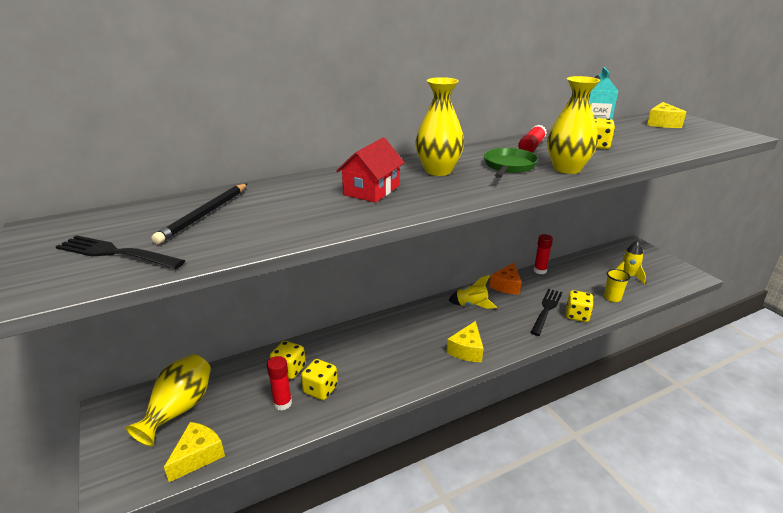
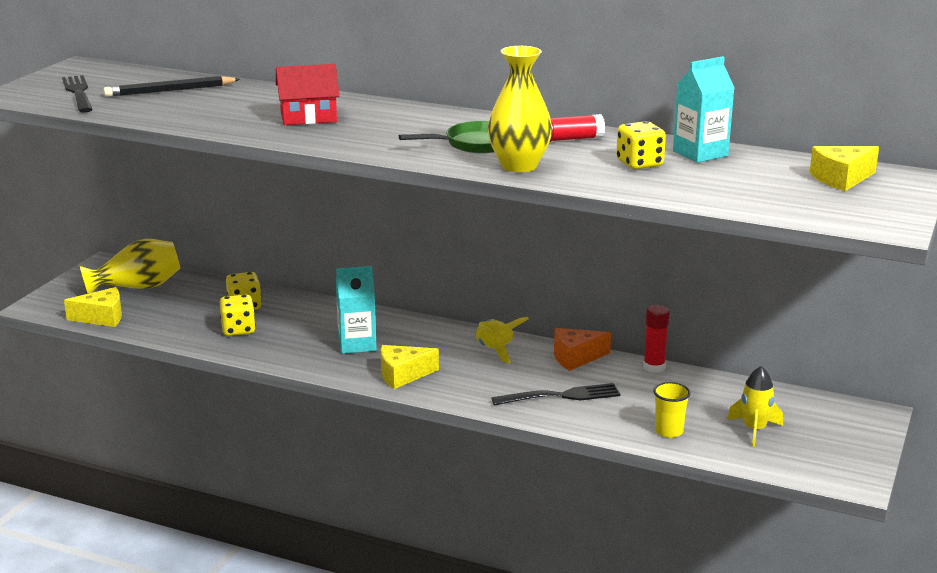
camera: 50 degrees right, 5 degrees down
red glue stick [267,356,292,411] -> none
yellow vase [416,77,464,176] -> none
yellow dice [566,290,594,322] -> none
none -> turquoise carton [336,266,377,354]

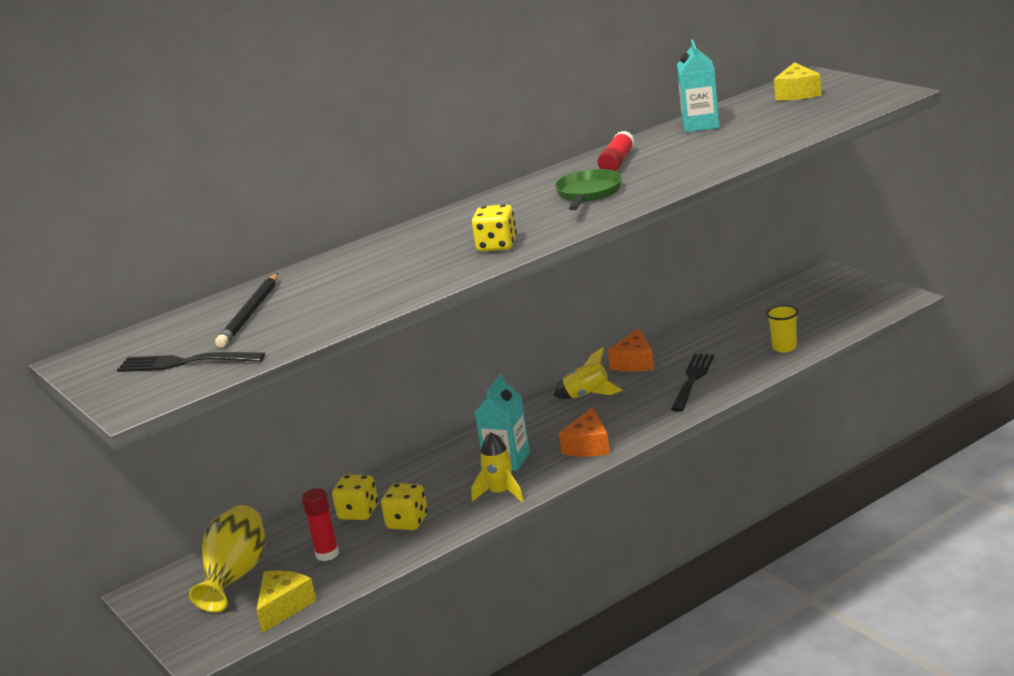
camera: 55 degrees left, 0 degrees up
red house [276,64,340,125] -> none
yellow cheese [380,345,439,389] -> orange cheese [559,407,610,457]
yellow vase [488,46,552,173] -> none
yellow dice [616,121,666,169] -> yellow dice moved to [472,204,517,252]
red glue stick [643,305,670,373] -> red glue stick moved to [302,488,339,561]
yellow rocket [727,366,783,447] -> yellow rocket moved to [471,432,524,502]

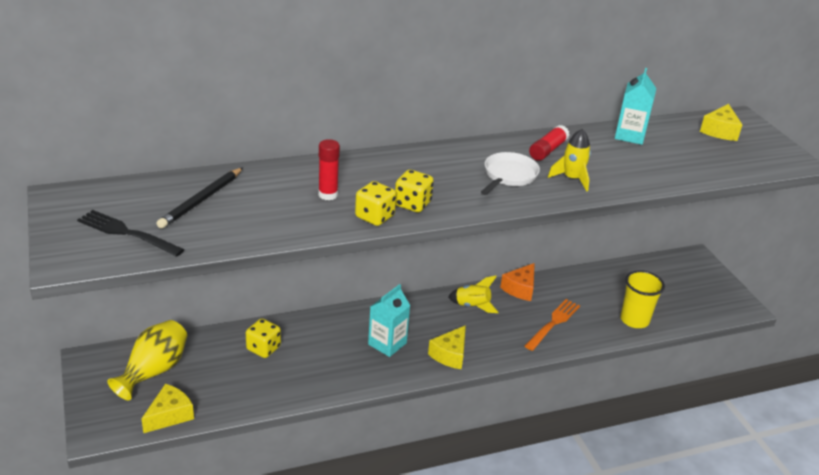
camera: 10 degrees right, 10 degrees up
red glue stick [302,488,339,561] -> red glue stick moved to [318,139,340,200]
yellow dice [381,483,428,530] -> yellow dice moved to [355,181,396,226]
yellow rocket [471,432,524,502] -> yellow rocket moved to [548,129,591,191]
green pan [555,169,622,210] -> white pan [481,152,540,195]
orange cheese [559,407,610,457] -> yellow cheese [428,325,466,369]
black fork [671,354,714,412] -> orange fork [525,299,580,351]
yellow cup [766,305,798,353] -> yellow cup [620,270,665,328], size x1.55

